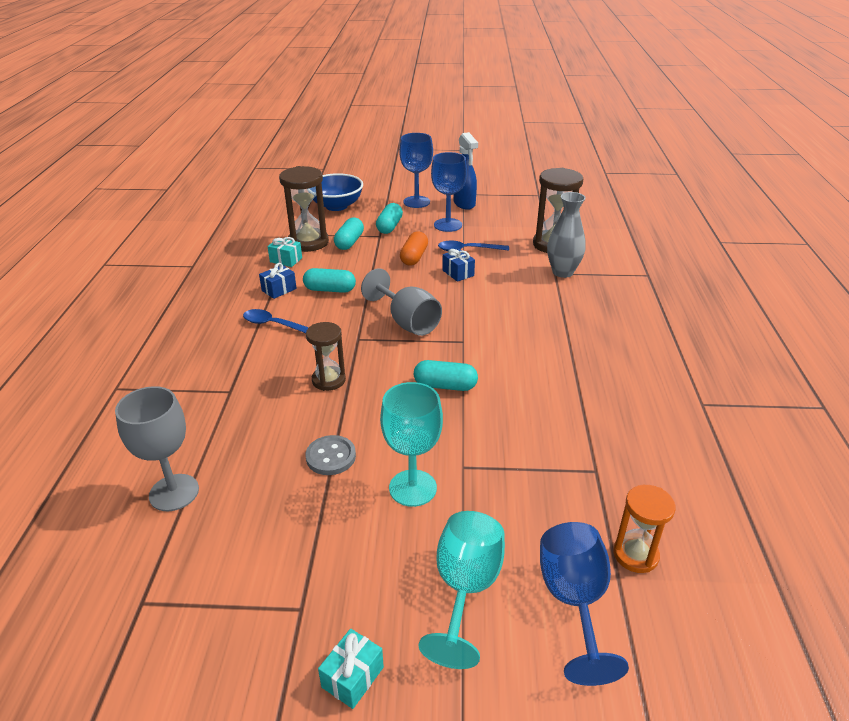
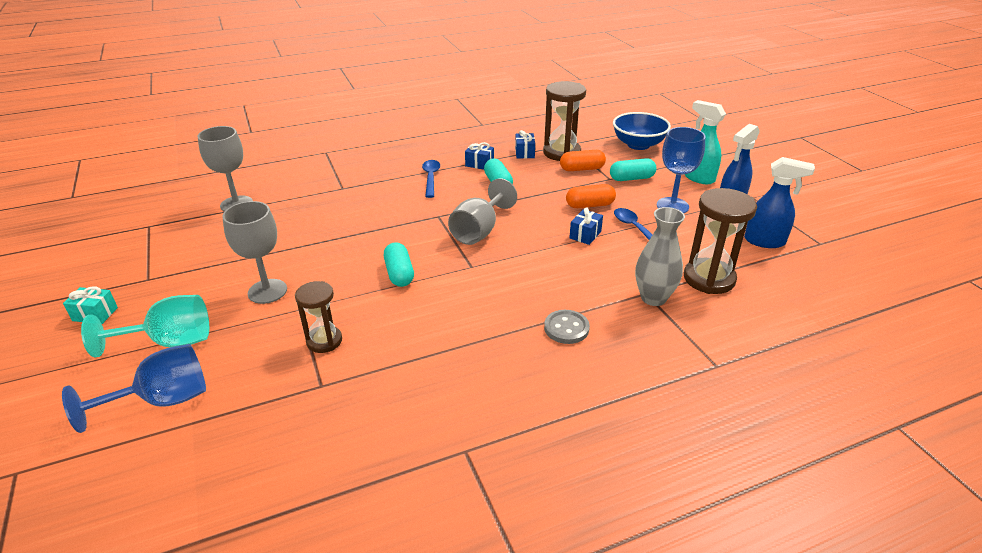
camera: 65 degrees right, 0 degrees up
turquoise gift [267,237,302,267] -> blue gift [515,130,535,158]
brown hourglass [306,322,346,391] -> brown hourglass moved to [295,281,342,353]
grey button [306,435,356,475] -> grey button moved to [544,310,590,344]
turquoise capsule [334,218,364,250] -> orange capsule [560,150,606,171]
turquoise goblet [380,382,443,507] -> grey goblet [222,201,287,304]
blue goblet [399,133,433,208] -> turquoise spray bottle [685,100,726,184]
orange hourglass [613,485,676,573] -> none
none -> blue spray bottle [744,157,815,248]

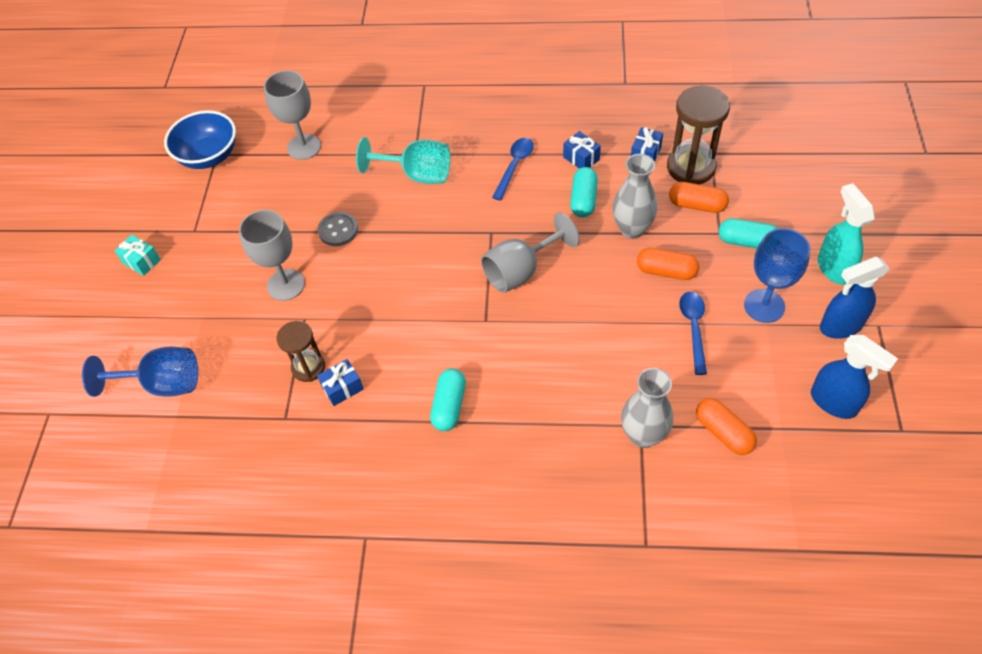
camera: 30 degrees right, 20 degrees up
turquoise goblet [81,295,209,357] -> turquoise goblet moved to [356,137,450,184]
turquoise capsule [384,242,414,287] -> turquoise capsule moved to [430,368,466,431]
grey button [544,310,590,344] -> grey button moved to [318,212,358,246]
blue gift [569,207,603,245] -> blue gift moved to [317,359,364,406]
blue bowl [613,112,671,150] -> blue bowl moved to [164,110,236,169]
brown hourglass [684,188,757,294] -> orange capsule [696,398,757,455]
none -> grey vase [613,154,657,239]

